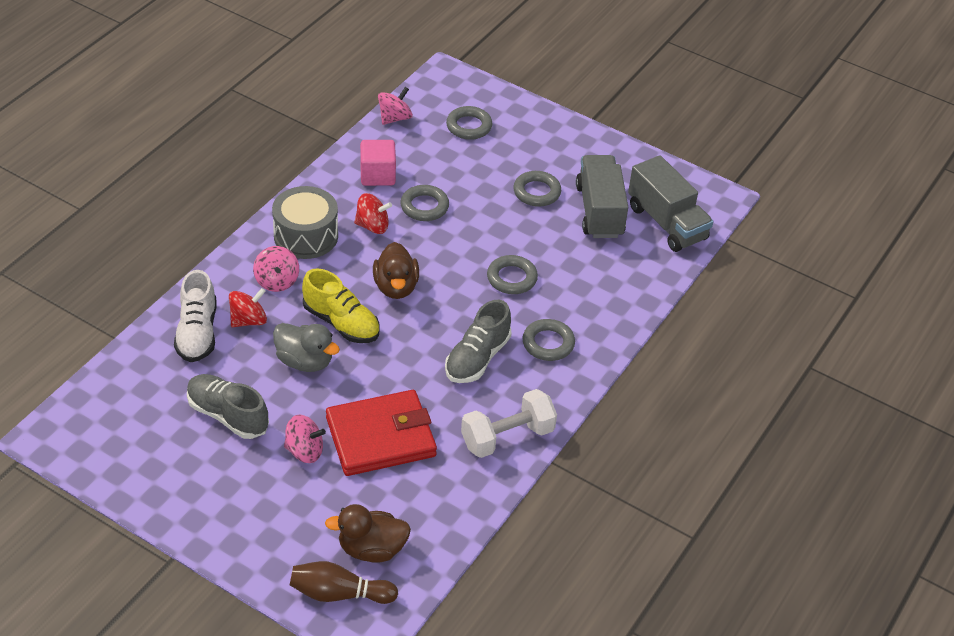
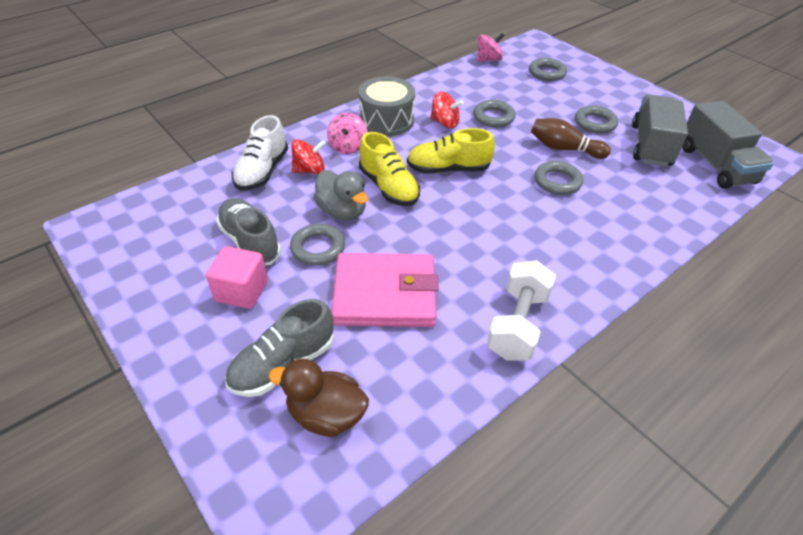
camera: 20 degrees right, 0 degrees up
pink spinning top [284,415,326,463] -> none
brown bowling pin [290,561,398,604] -> brown bowling pin moved to [531,118,611,159]
red wallet [326,390,437,476] -> pink wallet [331,253,439,327]
pink cube [360,140,396,186] -> pink cube moved to [206,246,268,309]
brown duck [373,242,419,299] -> yellow shoe [407,128,495,174]
grey shoe [445,300,511,383] -> grey shoe moved to [225,299,334,397]
white dumbbell [461,389,557,458] -> white dumbbell turned 60 degrees counterclockwise [487,260,556,361]
grey ring [522,319,575,361] -> grey ring moved to [290,223,345,266]

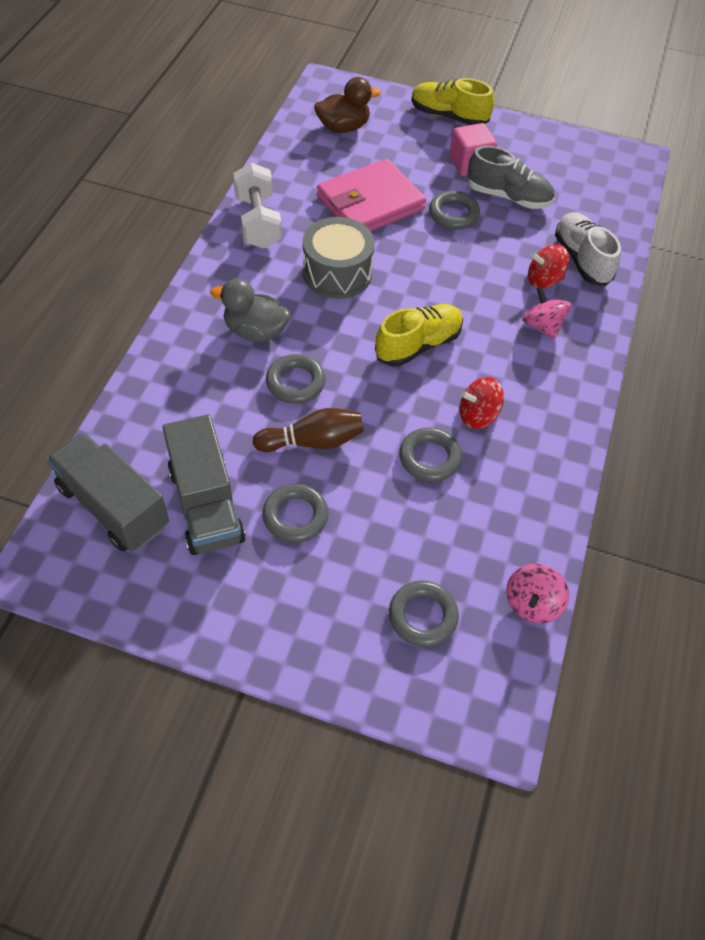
camera: 145 degrees right, 10 degrees up
grey shoe [225,299,334,397] -> none
red spinning top [291,139,326,174] -> red spinning top turned 45 degrees clockwise [528,244,569,289]
grey duck [314,170,368,220] -> grey duck moved to [210,278,290,342]
grey drum [358,77,415,136] -> grey drum moved to [303,217,375,299]
yellow shoe [359,132,420,206] -> yellow shoe moved to [411,78,494,125]

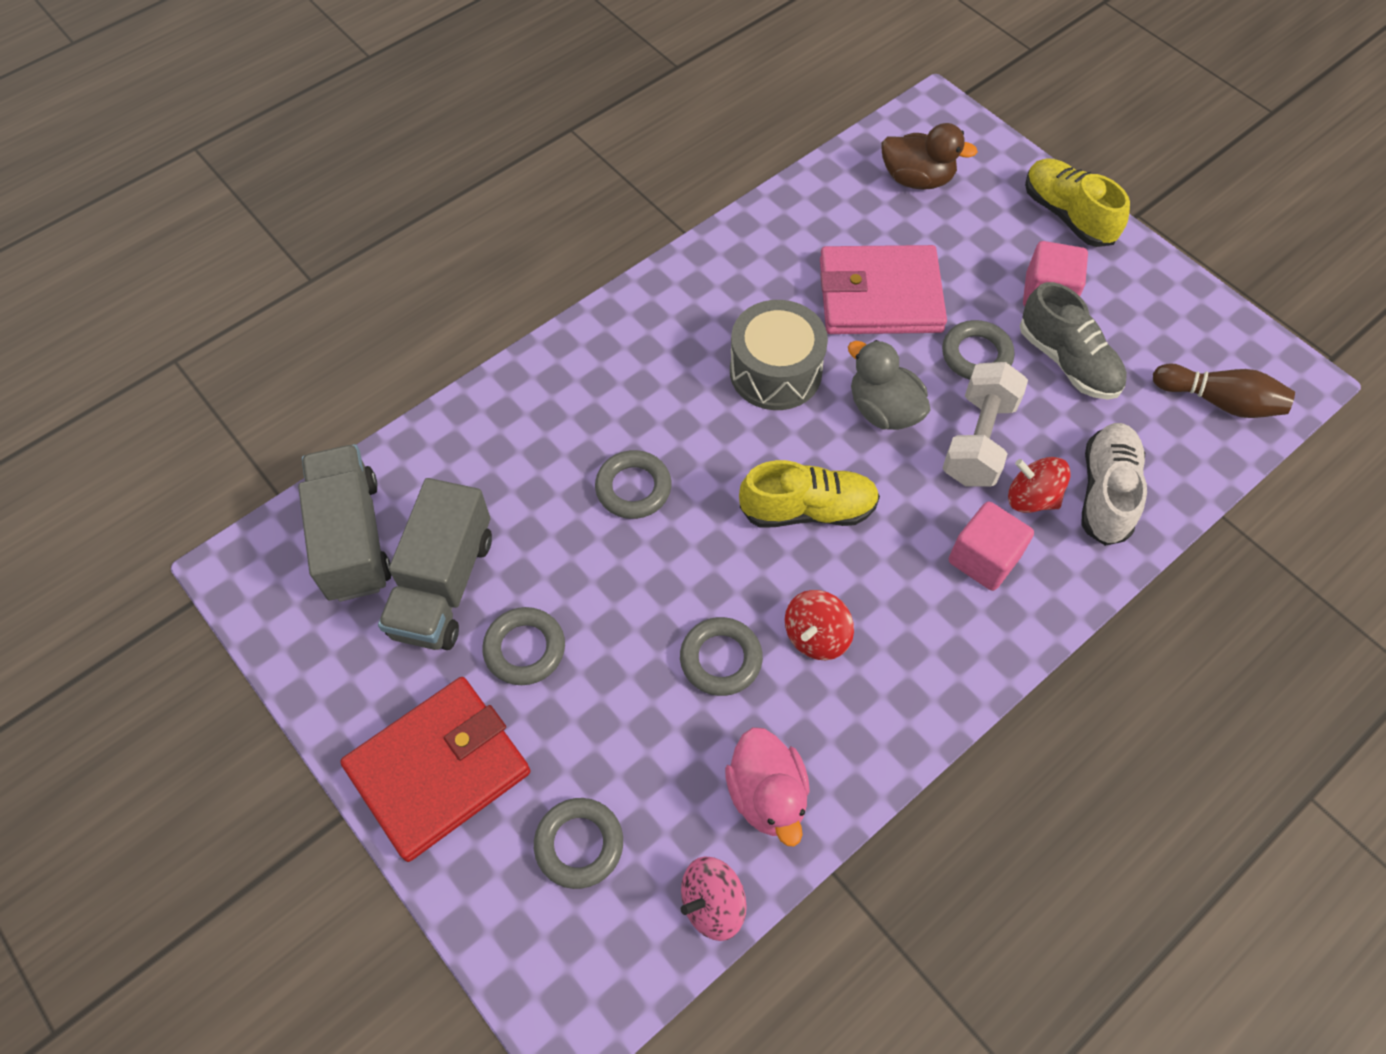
camera: 35 degrees right, 5 degrees up
grey duck [210,278,290,342] -> grey duck moved to [848,340,931,430]
white dumbbell [233,163,282,249] -> white dumbbell moved to [942,362,1028,487]
brown bowling pin [253,408,364,452] -> brown bowling pin moved to [1153,363,1295,418]
red spinning top [459,377,504,429] -> red spinning top turned 75 degrees counterclockwise [785,590,854,660]
pink spinning top [522,286,572,339] -> pink cube [949,502,1034,591]
none -> red wallet [340,677,531,862]
none -> pink duck [725,727,810,846]

